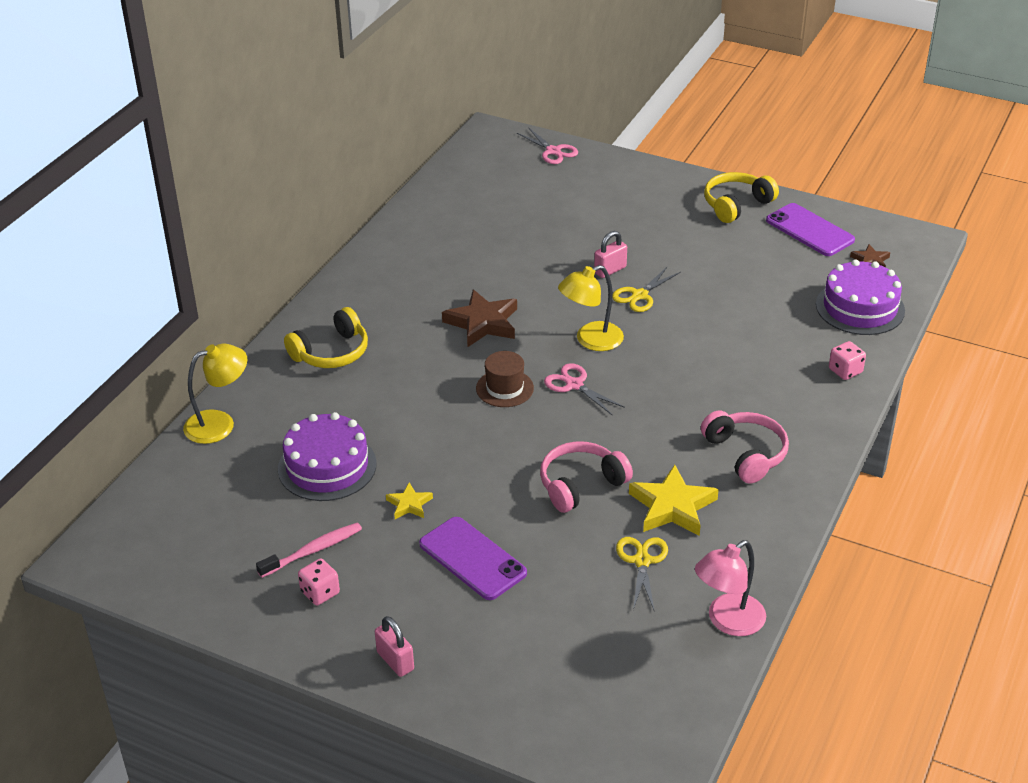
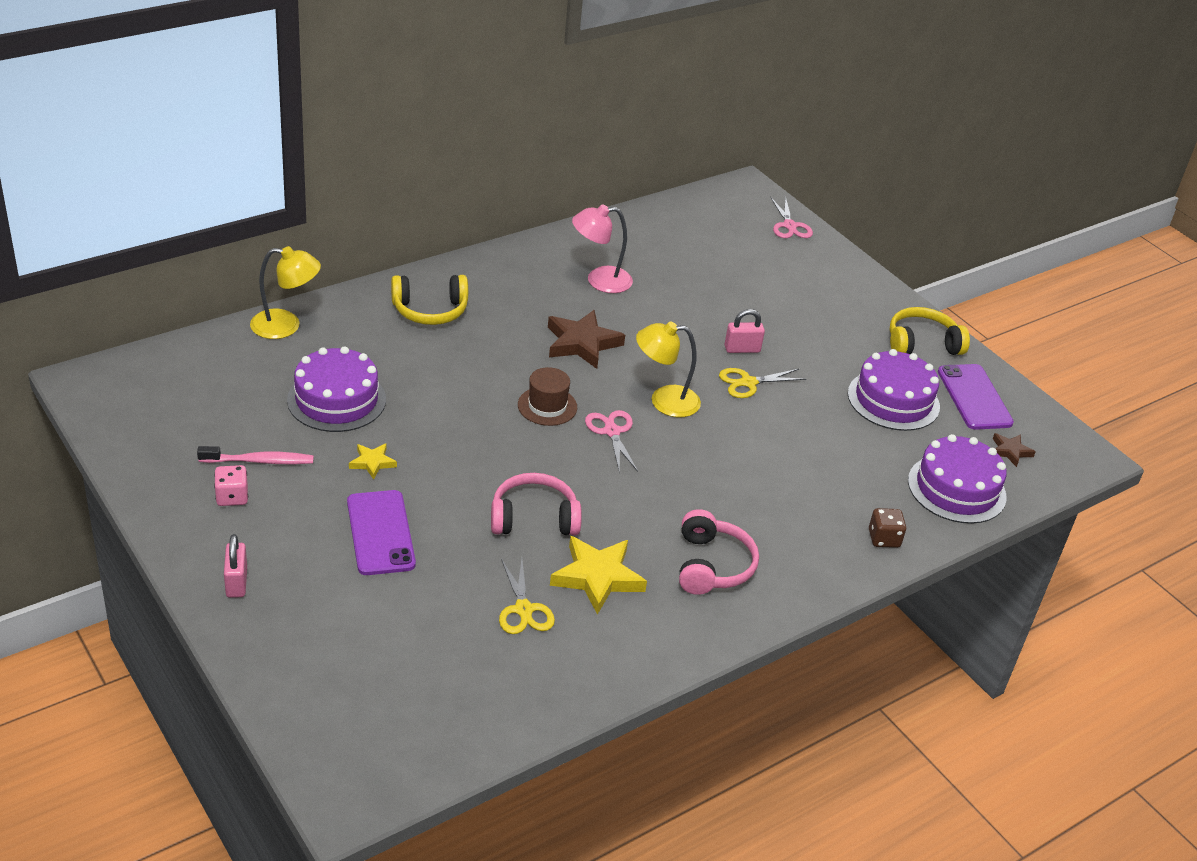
camera: 25 degrees right, 0 degrees up
yellow scissors [616,537,668,612] -> yellow scissors turned 135 degrees clockwise [499,559,555,634]
pink lamp [695,540,766,636] -> pink lamp moved to [572,204,633,293]
pink dice [829,341,866,380] -> brown dice [869,508,906,548]
none -> purple cake [848,349,940,431]

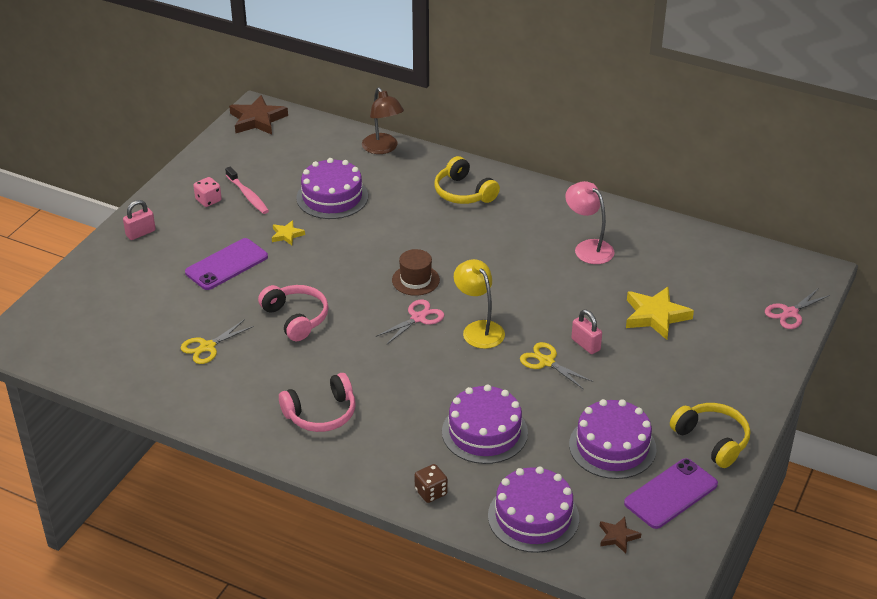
camera: 65 degrees right, 0 degrees up
yellow lamp [250,246,321,339] -> brown lamp [362,87,404,154]
brown star [548,310,625,369] -> brown star moved to [229,95,288,135]
yellow star [550,536,647,615] -> yellow star moved to [626,287,694,340]
none -> purple cake [442,384,528,464]

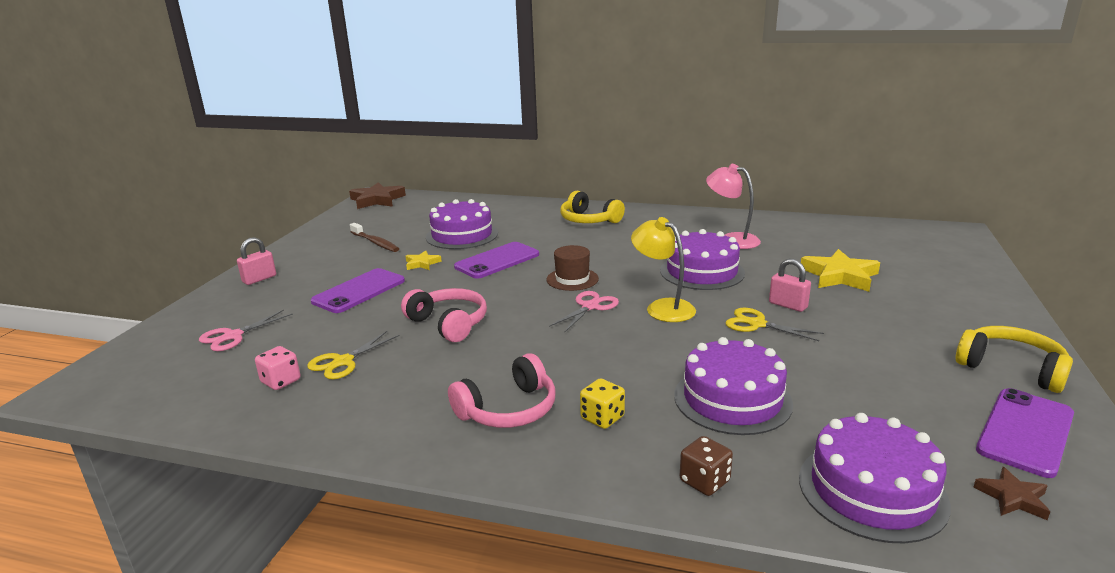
camera: 10 degrees left, 15 degrees down
pink dice [194,177,222,207] -> pink dice moved to [255,346,301,390]
pink toothbrush [225,167,269,214] -> brown toothbrush [350,223,399,252]
brown lamp [362,87,404,154] -> none
purple cake [569,399,656,479] -> purple cake moved to [660,229,745,290]
pink scissors [765,289,830,329] -> pink scissors moved to [199,310,293,351]
none -> purple phone [454,242,539,279]
none -> yellow dice [580,378,625,429]

